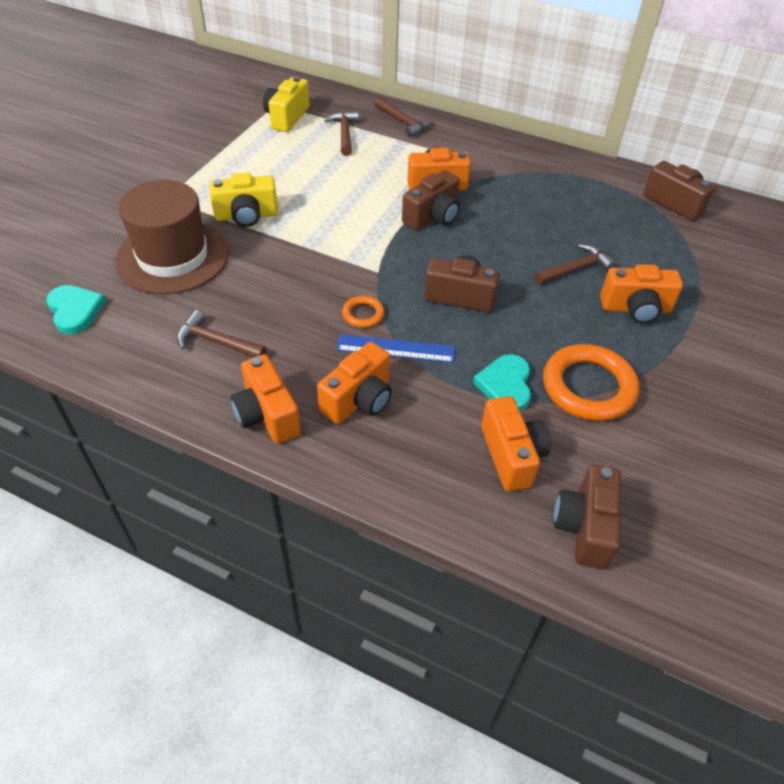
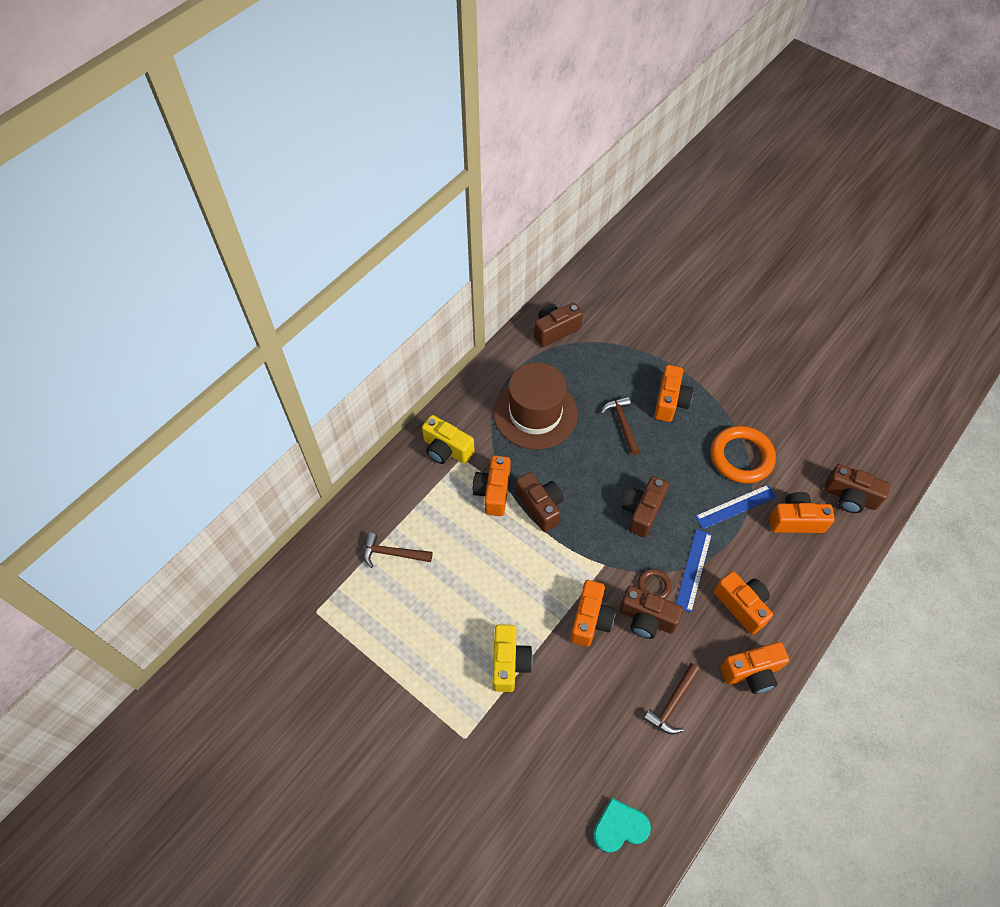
camera: 75 degrees left, 10 degrees up
brown hat [115,180,229,294] -> brown hat moved to [494,362,578,450]
yellow camera [263,76,309,132] -> yellow camera moved to [422,415,475,464]
orange ring [342,296,385,328] -> brown ring [638,569,672,599]
brown hammer [374,97,430,137] -> none
turquoise heart [473,354,531,412] -> blue ruler [695,485,776,529]
none -> orange camera [570,580,616,647]
none -> brown camera [619,586,683,639]

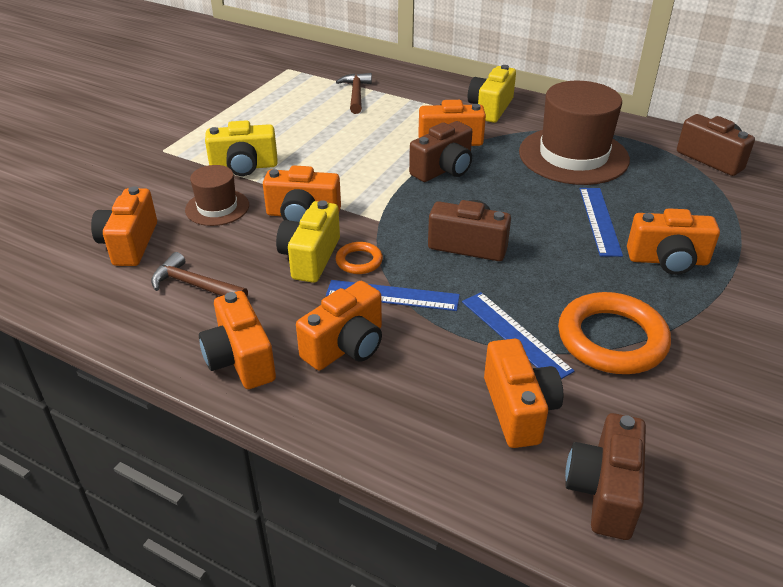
camera: 80 degrees right, 20 degrees down
turquoise heart [593,798,651,853] -> none
brown hammer [601,397,640,455] -> blue ruler [580,188,623,257]
brown camera [619,586,683,639] -> yellow camera [276,200,340,283]
brown ring [638,569,672,599] -> orange ring [336,242,383,274]
none -> orange camera [91,186,157,266]
none -> brown hat [185,165,249,226]

